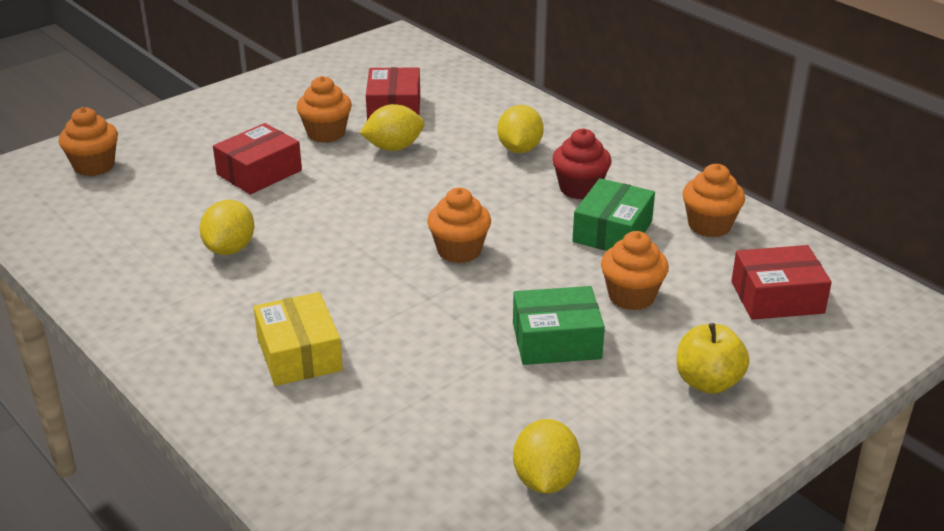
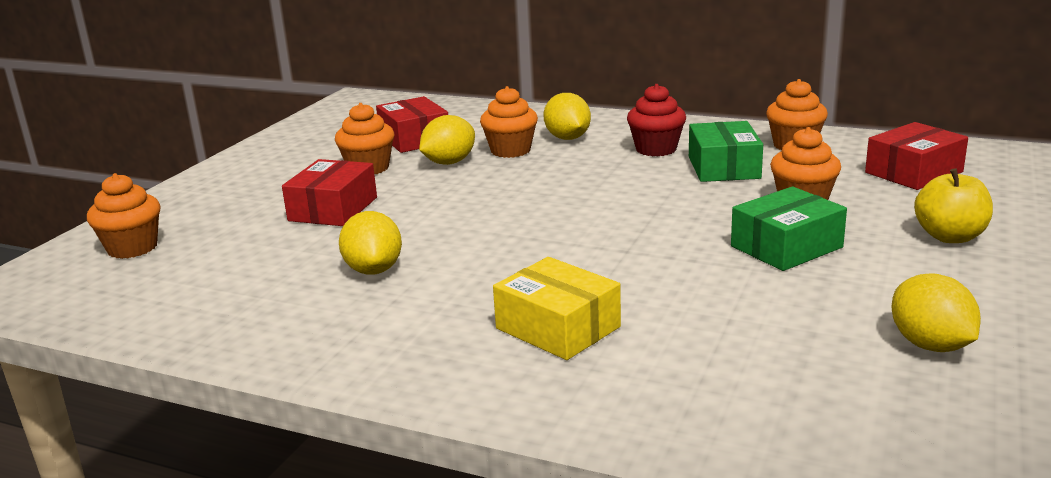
camera: 25 degrees left, 10 degrees down
orange cupcake [427,188,491,263] -> orange cupcake moved to [480,86,538,158]

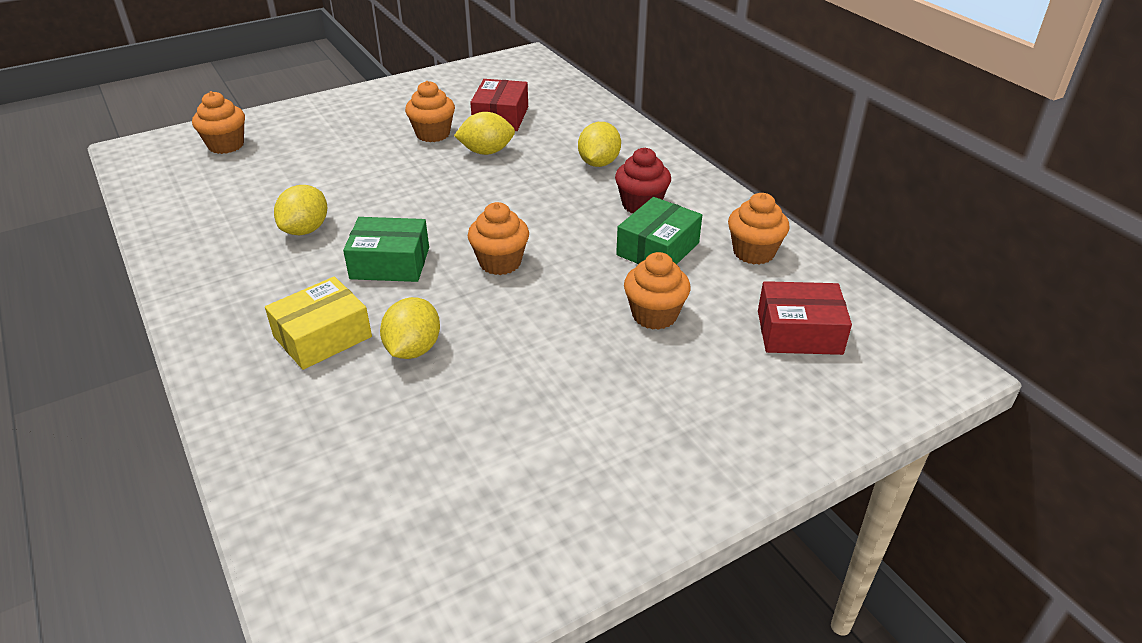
camera: 35 degrees right, 15 degrees up
red box [282,159,377,226] -> none
orange cupcake [480,86,538,158] -> orange cupcake moved to [468,202,529,275]
yellow box [493,257,621,360] -> yellow box turned 60 degrees clockwise [265,277,372,370]
green box [731,186,847,271] -> green box moved to [343,217,429,282]
yellow lemon [891,273,981,352] -> yellow lemon moved to [380,297,440,359]
yellow apple [914,168,993,243] -> none

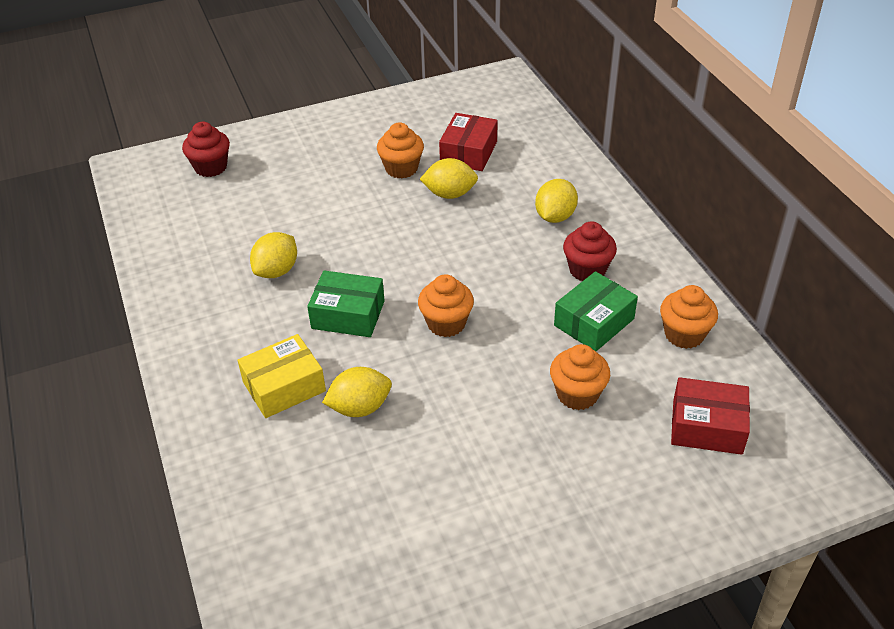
camera: 10 degrees right, 5 degrees up
orange cupcake [192,91,245,154] -> red cupcake [182,122,230,177]
yellow lemon [380,297,440,359] -> yellow lemon turned 45 degrees clockwise [322,367,392,417]

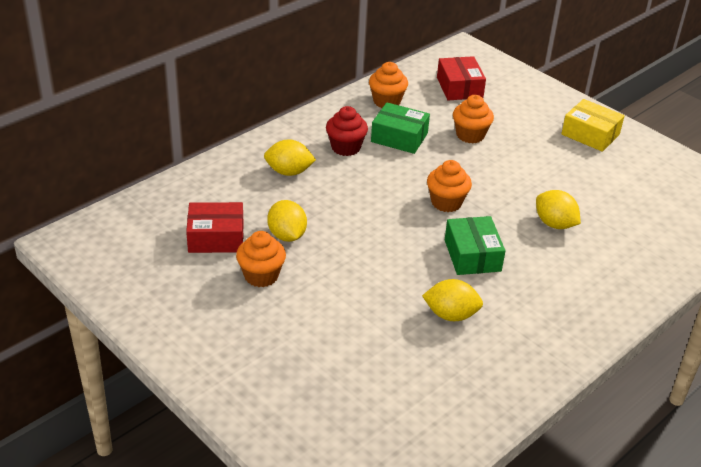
camera: 115 degrees left, 5 degrees down
red cupcake [182,122,230,177] -> none
yellow box [238,334,326,418] -> yellow box moved to [561,99,625,152]

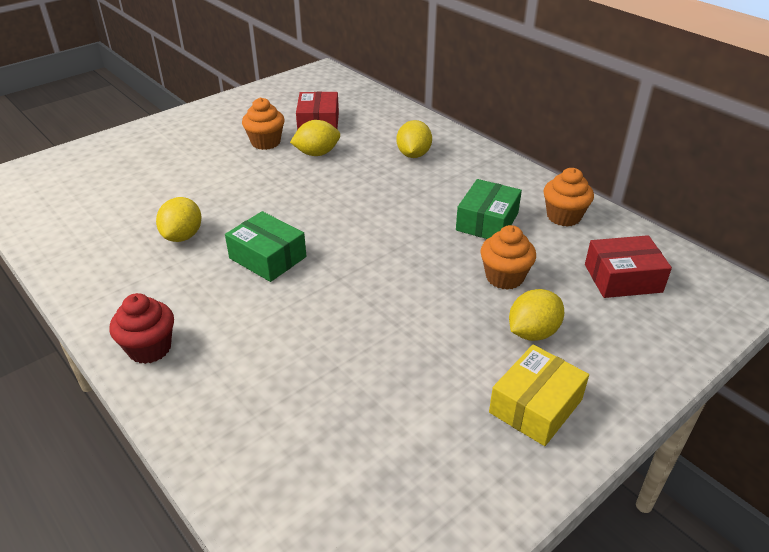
camera: 95 degrees right, 0 degrees up
red cupcake [326,106,368,156] -> red cupcake moved to [110,293,174,364]
orange cupcake [427,160,472,212] -> none
green box [445,216,506,275] -> green box turned 45 degrees clockwise [225,211,306,282]
yellow lemon [536,190,581,229] -> yellow lemon moved to [509,289,564,341]

